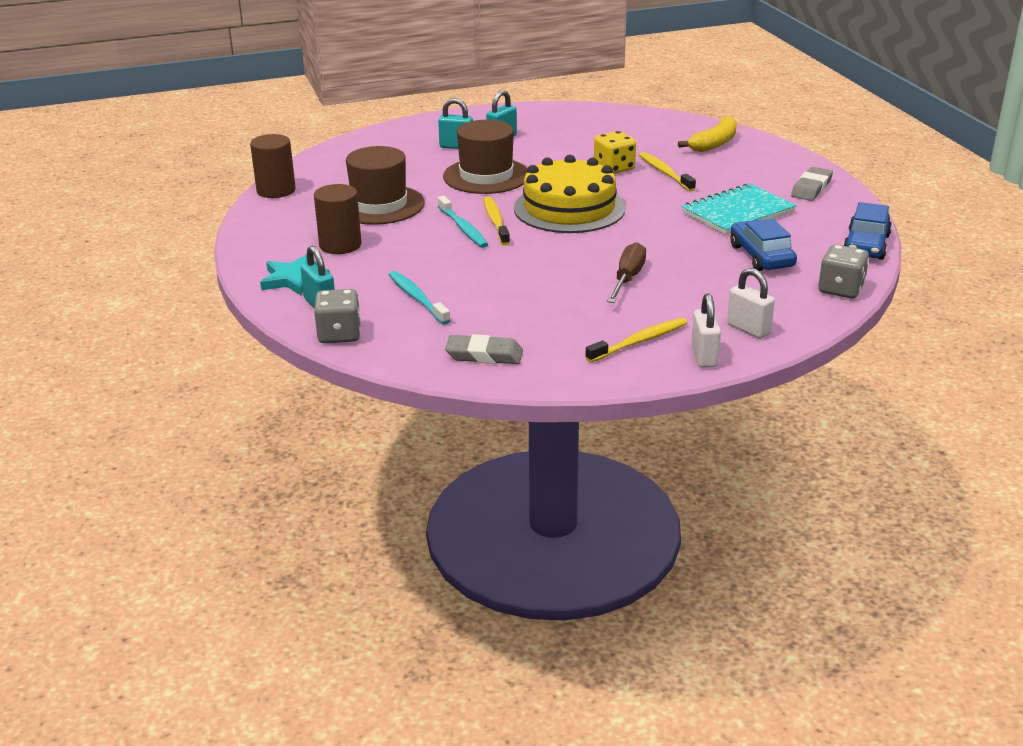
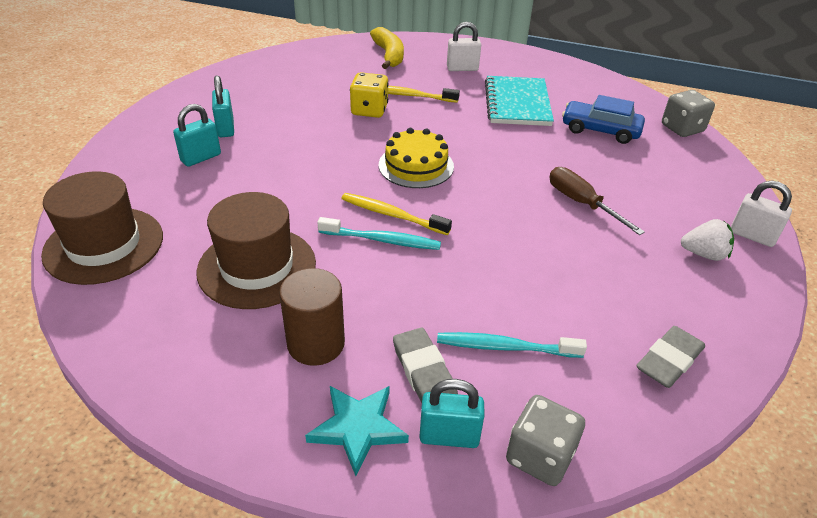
camera: 55 degrees left, 10 degrees up
brown cylinder [250,134,296,198] -> none
brown hat [443,120,527,194] -> brown hat moved to [41,171,163,285]
yellow cake [514,155,626,233] -> yellow cake [379,128,454,188], size x0.64
yellow toothbrush [585,318,687,363] -> white strawberry [681,219,734,261]
white padlock [727,268,775,338] -> white padlock moved to [447,22,481,71]
grey eraser [791,167,833,201] -> grey eraser moved to [393,328,458,403]
blue car [843,202,892,260] -> none

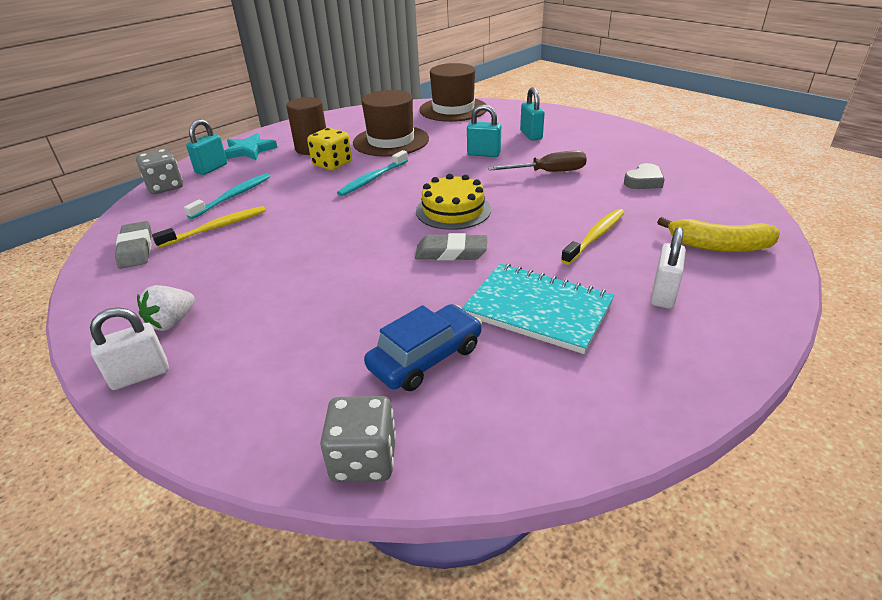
camera: 120 degrees right, 5 degrees down
turquoise padlock [212,75,234,137] -> turquoise padlock moved to [467,104,501,157]
yellow toothbrush [341,193,452,235] -> yellow toothbrush moved to [152,206,266,248]
yellow dice [350,72,389,118] -> yellow dice moved to [307,128,352,170]
grey eraser [393,328,458,403] -> grey eraser moved to [415,233,487,261]
brown screwdriver [549,167,645,235] -> brown screwdriver moved to [488,150,587,172]
none -> grey heart [624,163,665,189]

